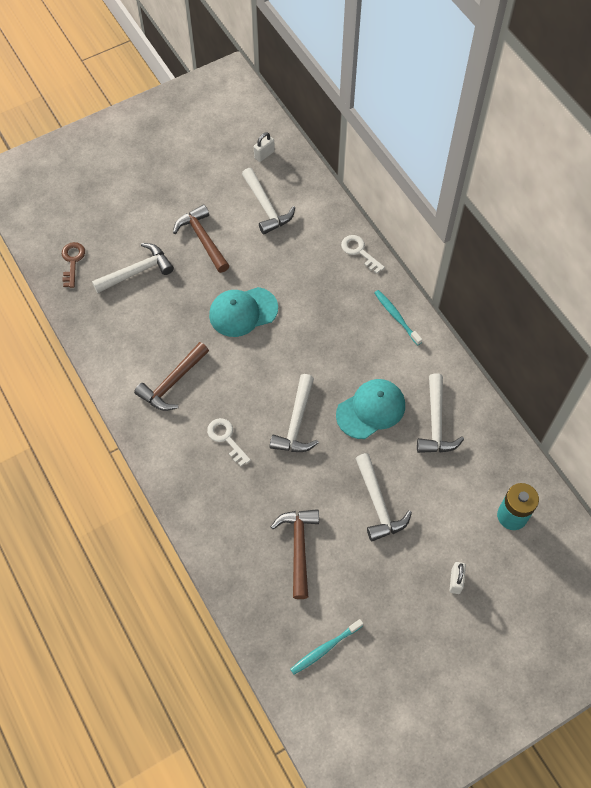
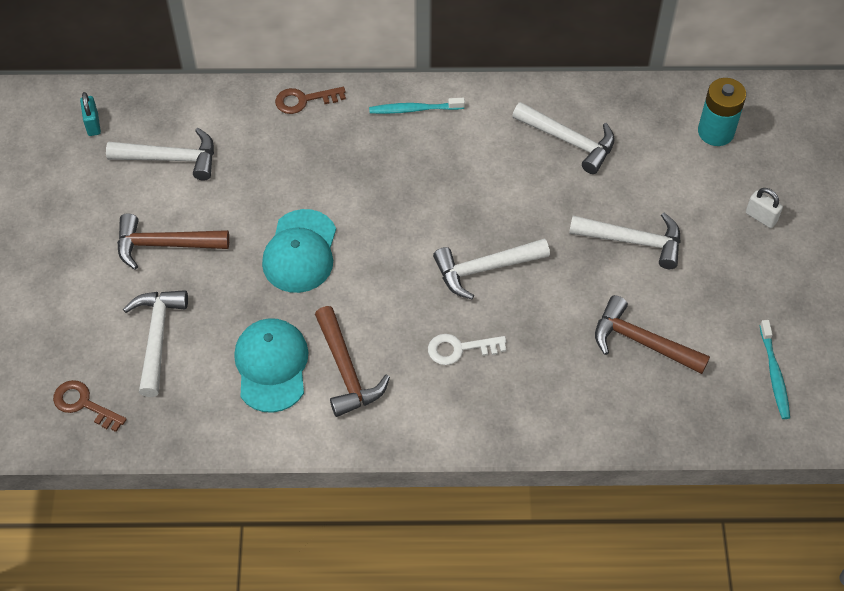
camera: 60 degrees left, 5 degrees down
white padlock [254,132,275,162] -> turquoise padlock [80,92,101,136]
white hammer [270,374,319,452] -> white hammer turned 120 degrees clockwise [433,238,550,300]
turquoise cap [336,379,405,439] -> turquoise cap moved to [234,318,309,413]
white key [341,235,385,274] -> brown key [275,87,346,114]

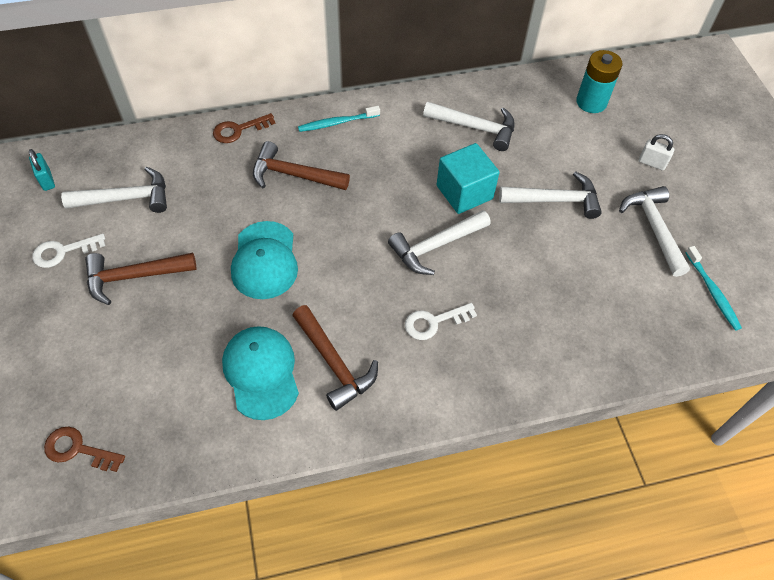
camera: 15 degrees left, 0 degrees up
white hammer [123,290,188,397] -> white hammer moved to [619,186,690,277]
brown hammer [595,295,710,374] -> brown hammer moved to [253,141,350,190]
none -> white key [32,234,105,268]
none -> turquoise cube [436,143,500,214]

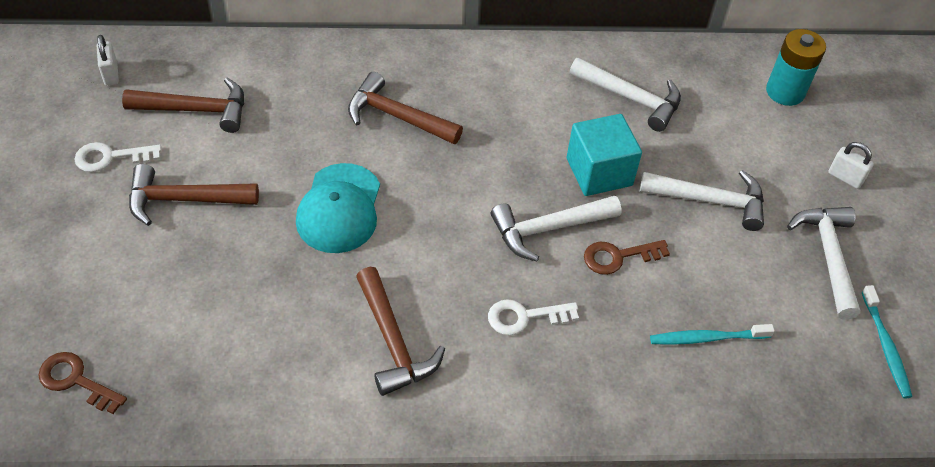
camera: 10 degrees right, 5 degrees down
turquoise padlock [29,149,55,191] -> white padlock [97,35,119,86]
white hammer [61,166,167,213] -> brown hammer [122,78,244,133]
brown key [213,113,275,143] -> brown key moved to [584,240,670,275]
turquoise cap [222,326,299,420] -> none
turquoise toothbrush [298,106,380,132] -> turquoise toothbrush moved to [650,324,775,345]

